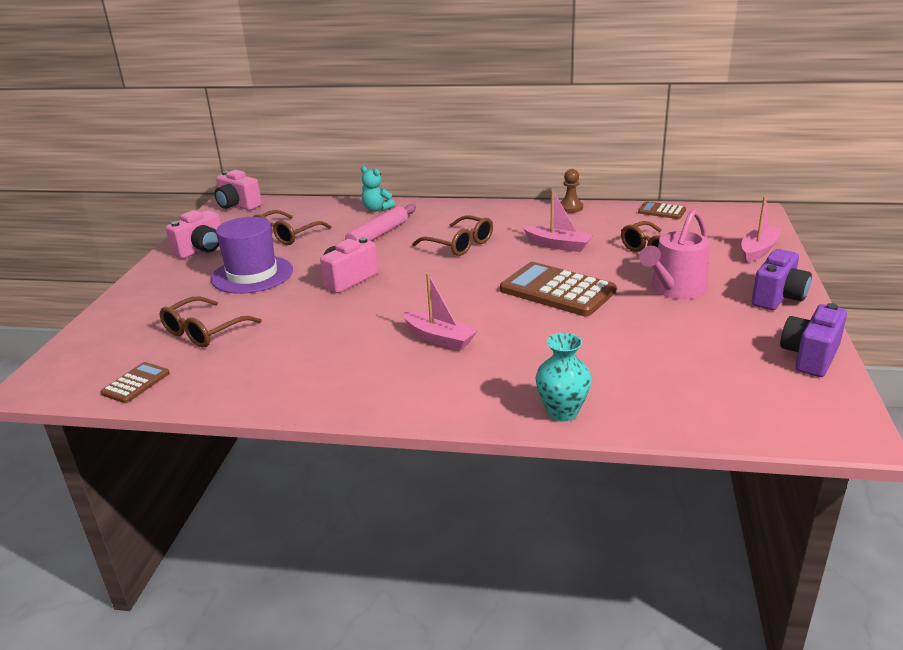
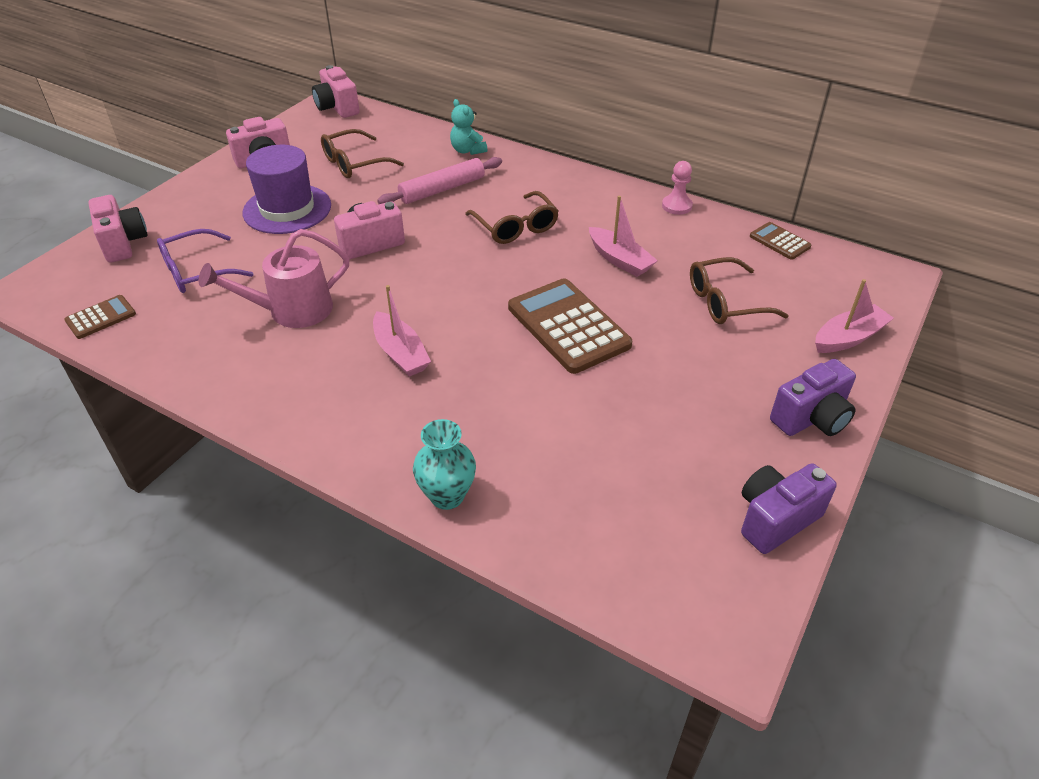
camera: 20 degrees right, 15 degrees up
brown glasses [160,297,262,348] -> purple glasses [157,229,253,293]
brown pawn [560,169,583,213] -> pink pawn [662,161,693,215]
pink watering can [639,209,710,299] -> pink watering can moved to [199,229,350,328]
none -> pink camera [88,195,148,263]

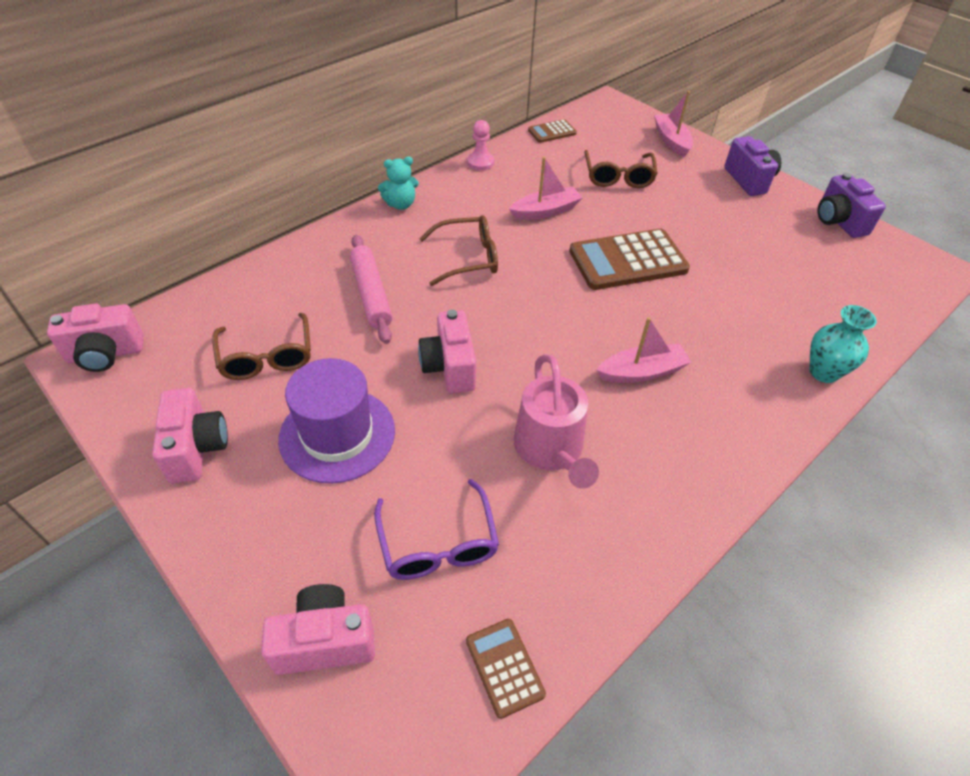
camera: 75 degrees left, 5 degrees up
turquoise teddy bear [450,99,487,155] -> turquoise teddy bear moved to [378,157,419,210]

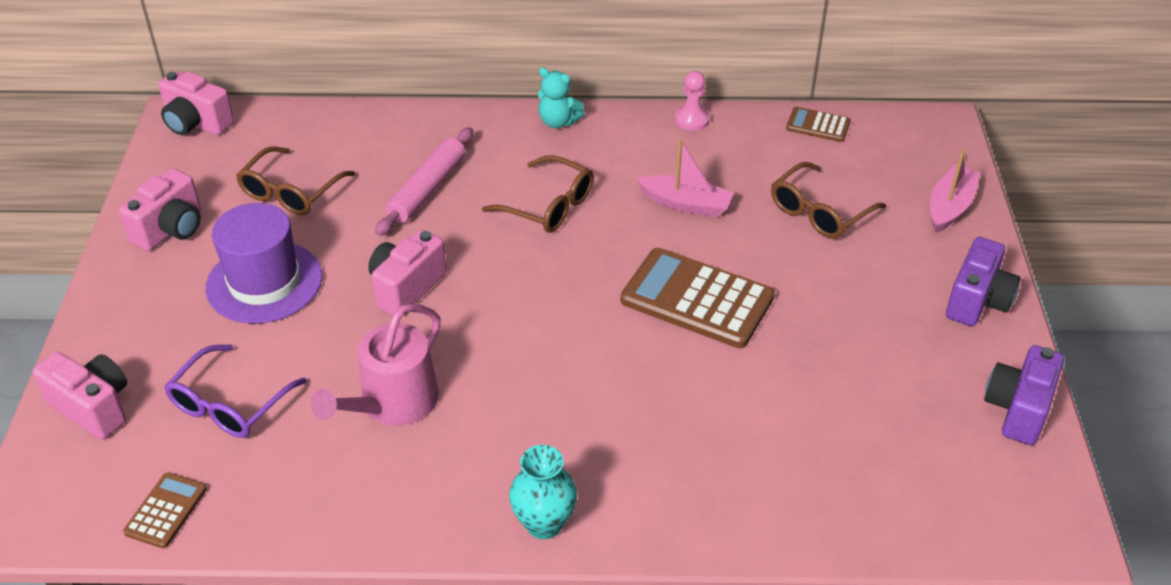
camera: 45 degrees right, 5 degrees down
pink boat [597,317,691,383] -> none
turquoise vase [809,305,877,383] -> turquoise vase moved to [509,445,577,539]

